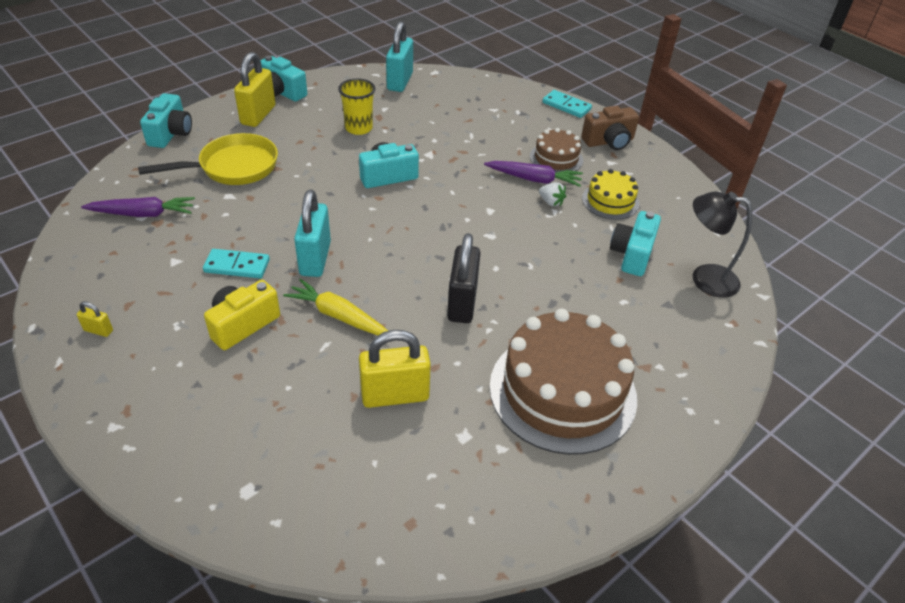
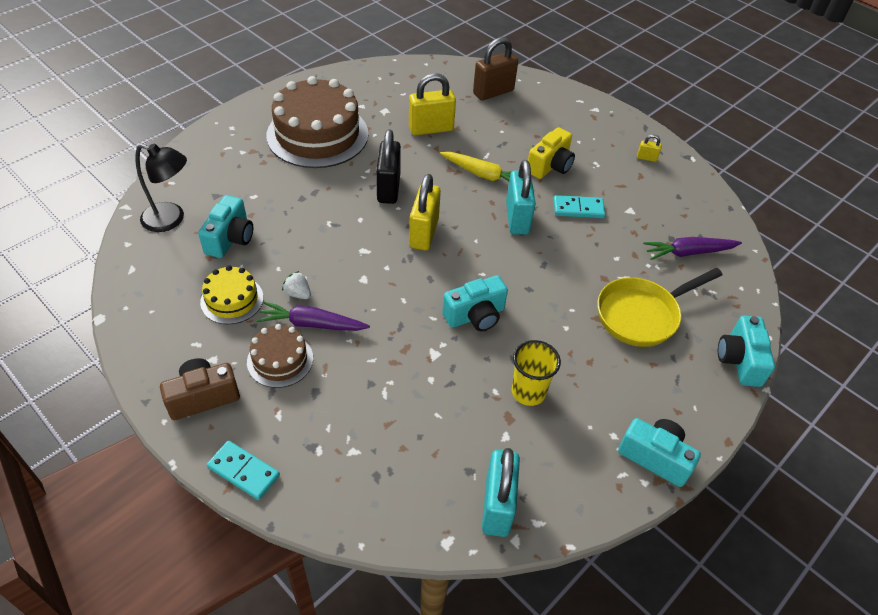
camera: 175 degrees right, 5 degrees up
yellow padlock [234,52,275,127] -> yellow padlock moved to [409,174,441,250]
none -> brown padlock [473,37,518,101]

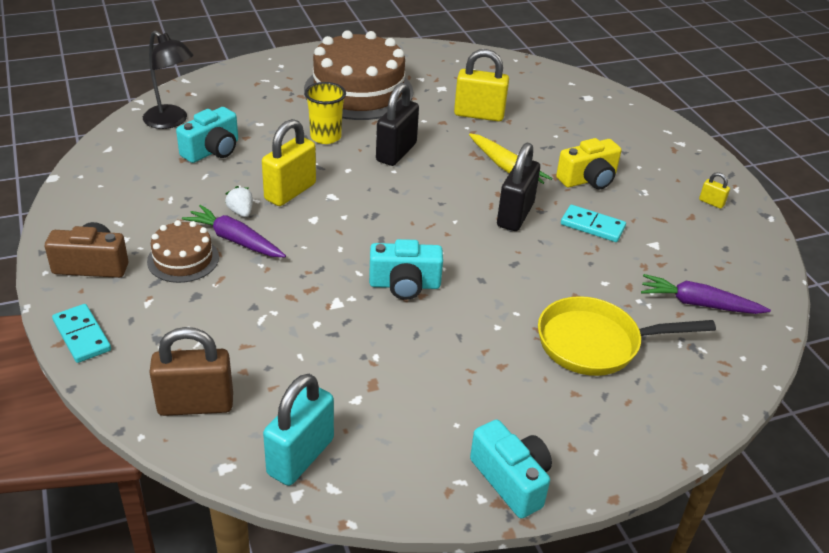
camera: 25 degrees right, 10 degrees down
yellow cake [200,265,264,324] -> none
yellow padlock [409,174,441,250] -> yellow padlock moved to [262,119,316,206]
brown padlock [473,37,518,101] -> brown padlock moved to [149,327,233,416]
turquoise padlock [506,160,536,235] -> black padlock [497,143,540,231]
yellow cup [512,340,561,406] -> yellow cup moved to [305,82,346,144]
turquoise camera [718,316,775,387] -> none

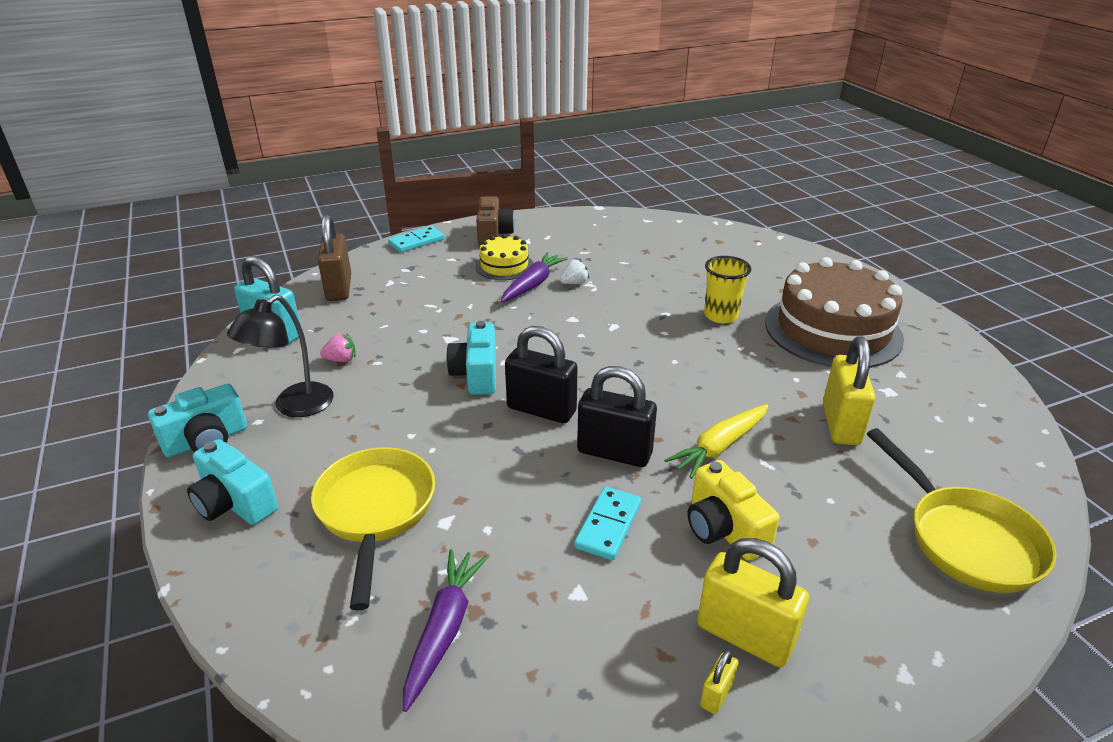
camera: 90 degrees right, 5 degrees down
black lamp [143,30,194,129] -> black lamp moved to [227,295,334,417]
brown cake [147,220,219,283] -> yellow cake [475,234,533,280]
turquoise camera [176,107,238,163] -> turquoise camera moved to [187,439,278,525]
yellow padlock [262,119,316,206] -> yellow padlock moved to [697,538,809,667]
black padlock [376,83,419,166] -> black padlock moved to [505,326,578,423]
none -> pink strawberry [320,333,356,362]
none -> yellow pan [867,428,1057,593]

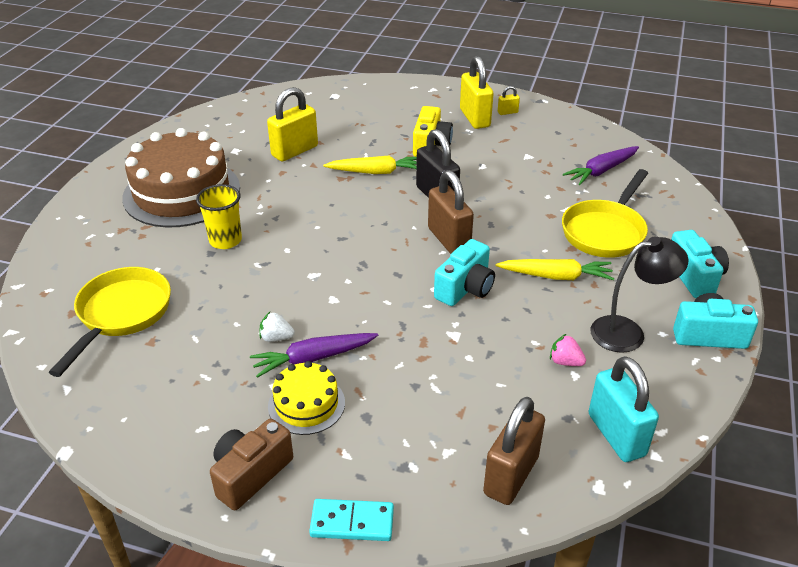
camera: 140 degrees left, 5 degrees up
black padlock [505,326,578,423] -> brown padlock [428,170,474,254]
turquoise domino [574,487,641,560] -> none
yellow pan [867,428,1057,593] -> yellow pan moved to [49,267,171,377]
none -> yellow carrot [495,259,614,280]

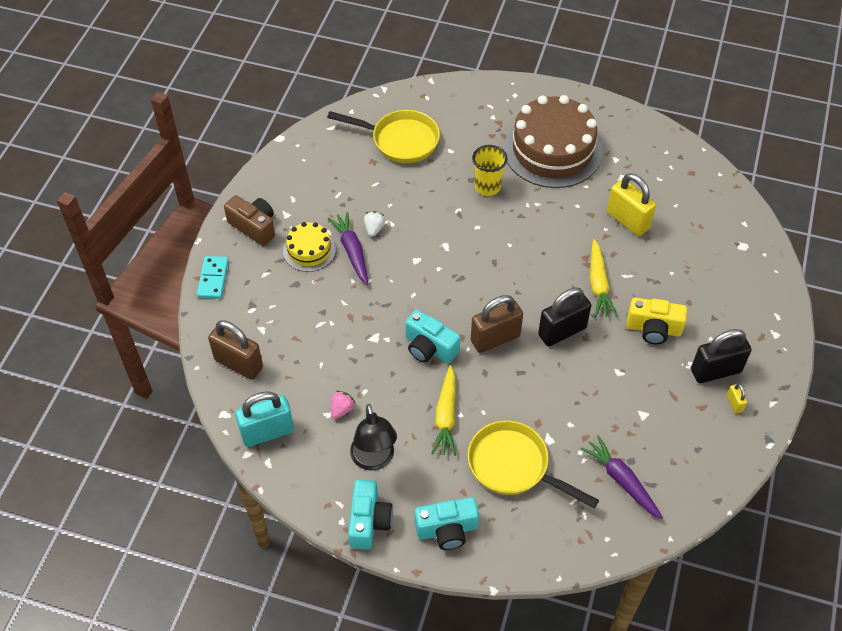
camera: 90 degrees right, 15 degrees up
yellow padlock [460,56,494,129] -> black padlock [691,329,752,383]

